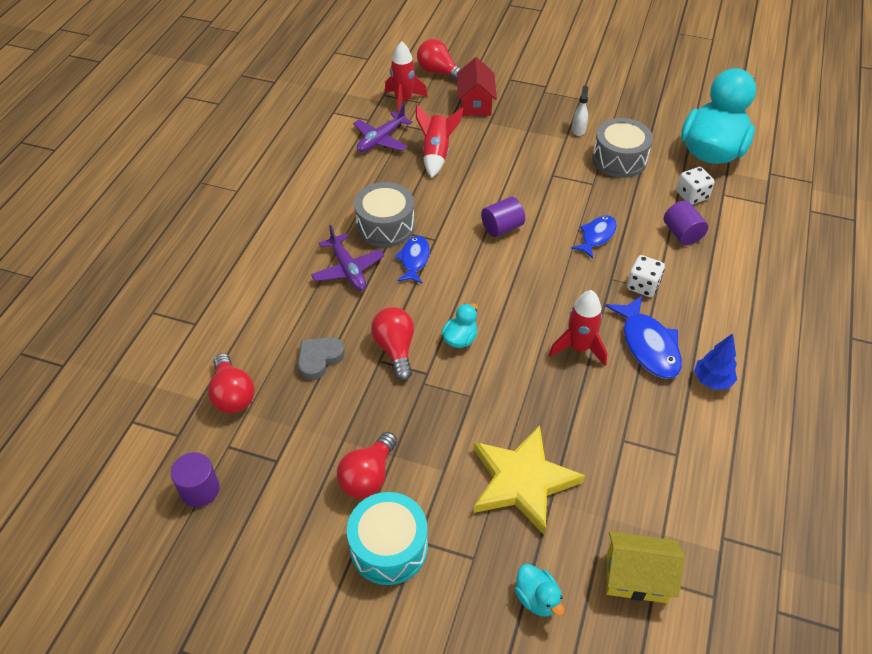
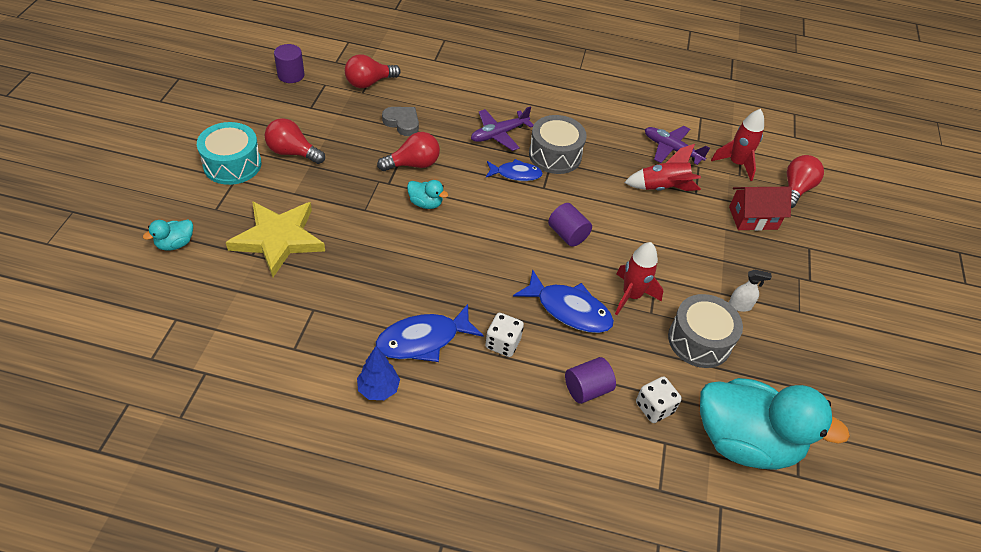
camera: 80 degrees right, 0 degrees up
red rocket [549,290,607,366] -> red rocket moved to [615,242,663,315]
blue fish [571,215,617,259] -> blue fish [513,269,614,333], size x1.55
yellow house [606,531,685,603] -> none

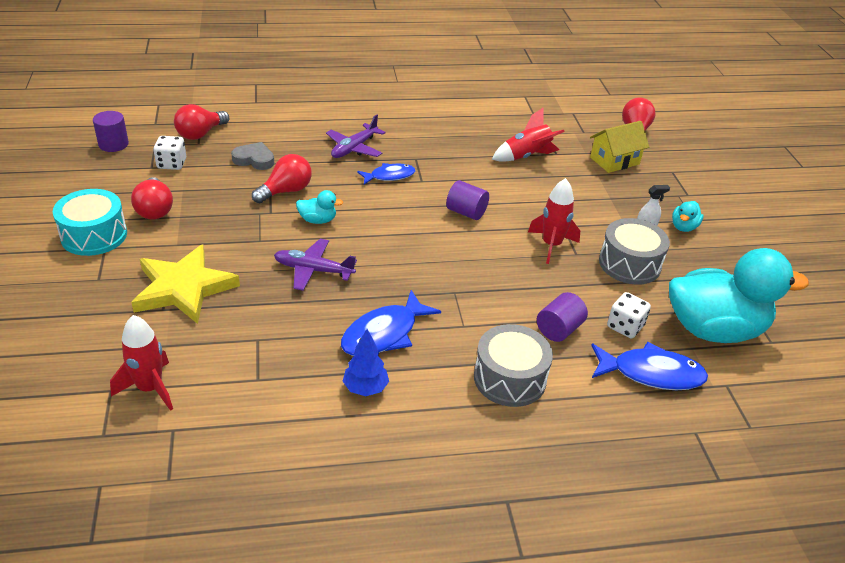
camera: 20 degrees left, 10 degrees down
turquoise duck [143,220,193,251] -> turquoise duck moved to [672,201,704,232]
red light bulb [265,118,325,164] -> red light bulb turned 105 degrees counterclockwise [131,177,173,219]
white dice [485,313,524,357] -> white dice moved to [153,136,186,170]
blue fish [513,269,614,333] -> blue fish moved to [591,342,708,390]
grey drum [529,115,587,174] -> grey drum moved to [474,324,553,407]
purple plane [645,126,710,165] -> purple plane moved to [274,239,357,291]
red rocket [711,109,764,181] -> red rocket moved to [110,315,173,411]
red house [729,187,792,231] -> yellow house [590,121,649,173]

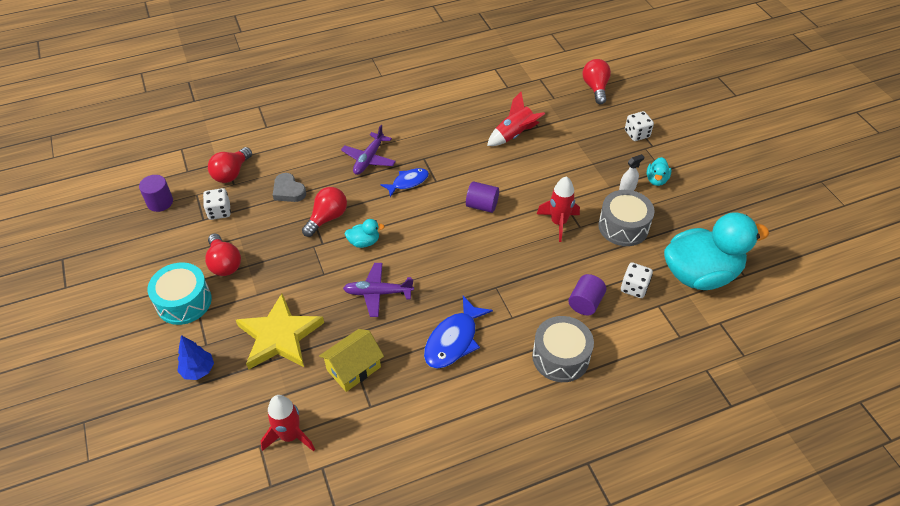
camera: 10 degrees left, 10 degrees up
grey heart [231,142,274,170] -> grey heart turned 135 degrees counterclockwise [273,173,306,202]
blue tree [343,329,389,396] -> blue tree moved to [177,335,214,380]
yellow house [590,121,649,173] -> yellow house moved to [319,329,384,392]
blue fish [591,342,708,390] -> none
none -> white dice [625,111,654,141]

